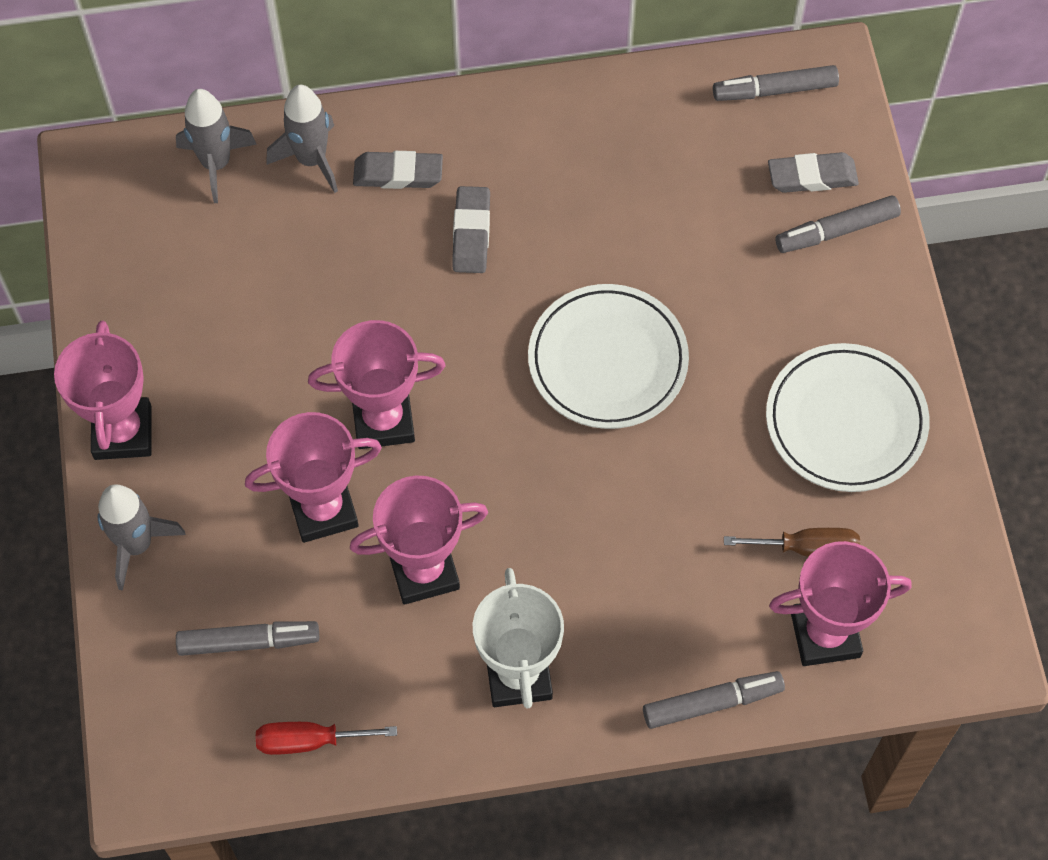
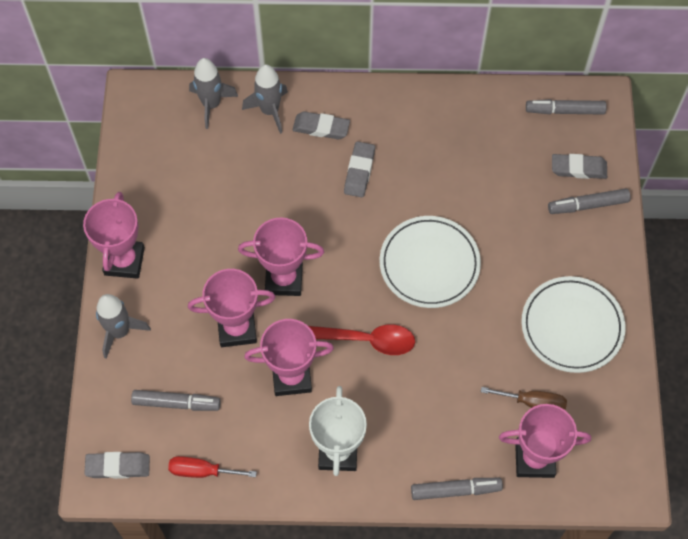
camera: 10 degrees right, 0 degrees up
none -> grey eraser [84,452,150,479]
none -> red spoon [309,324,415,355]

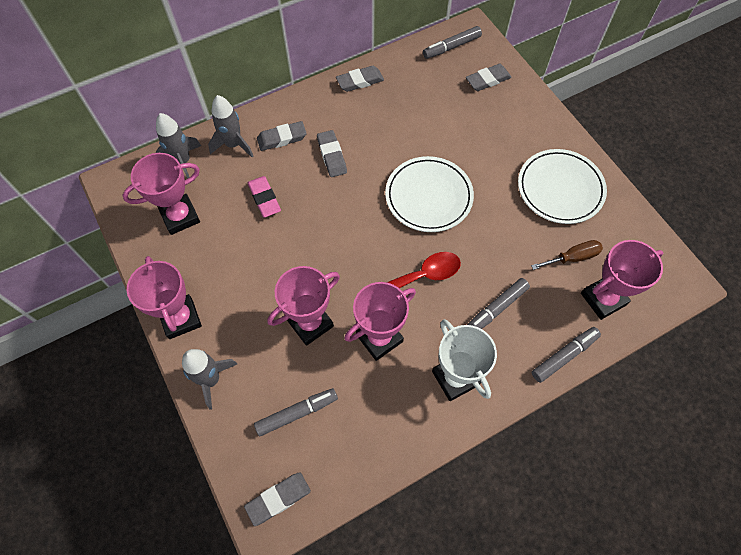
camera: 30 degrees left, 0 degrees up
red screwdriver [168,456,257,478] -> none
pink trophy [238,217,324,296] -> pink trophy moved to [122,153,200,235]
grey marker [548,189,631,214] -> grey marker moved to [467,278,530,329]
none -> pink eraser [248,176,281,218]
none -> grey eraser [336,66,384,92]

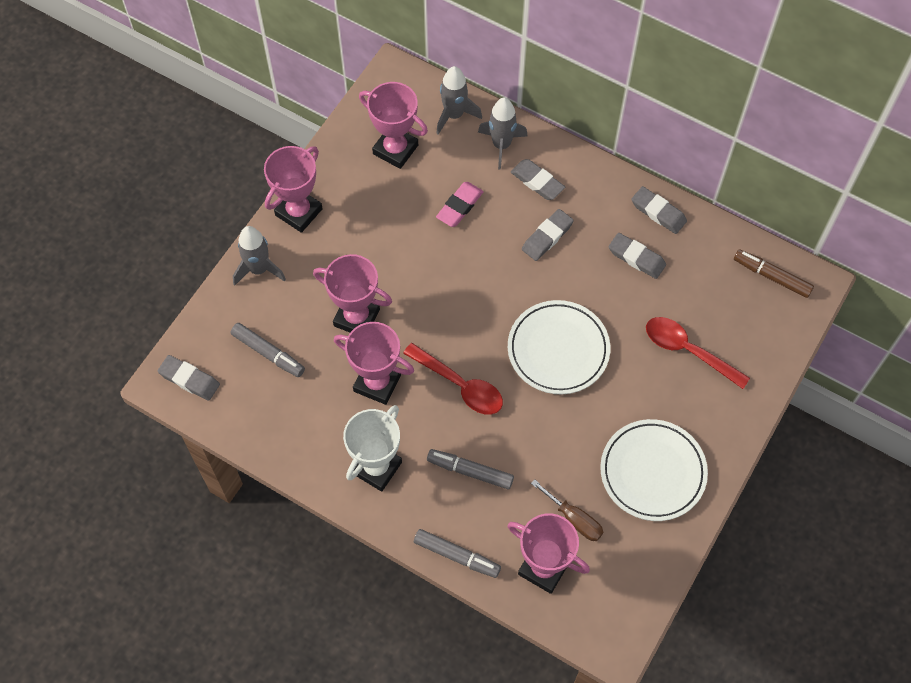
camera: 60 degrees right, 0 degrees up
grey marker [423,26,482,59] -> brown marker [734,249,814,298]
grey eraser [466,64,512,91] -> grey eraser moved to [609,233,666,279]
none -> red spoon [646,317,750,389]

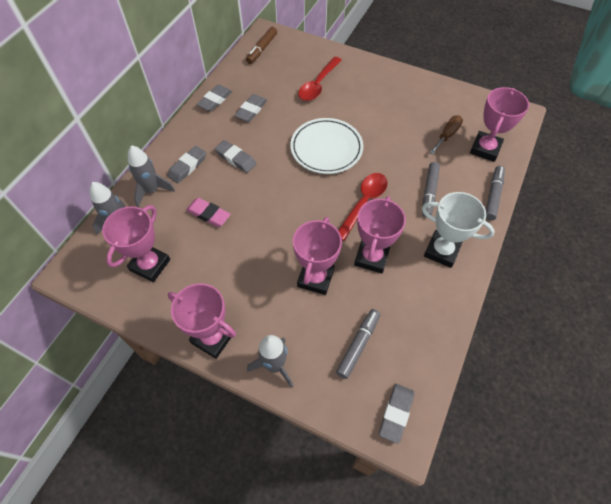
camera: 95 degrees left, 5 degrees down
white plate [600,419,708,521] -> none

